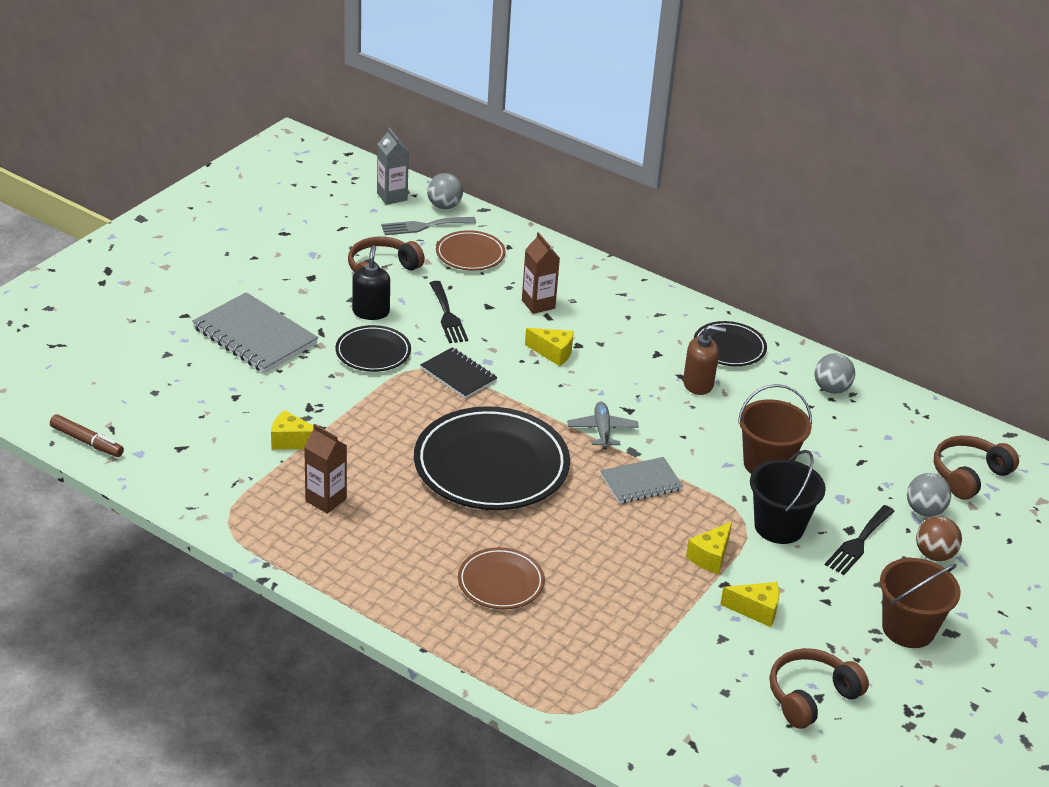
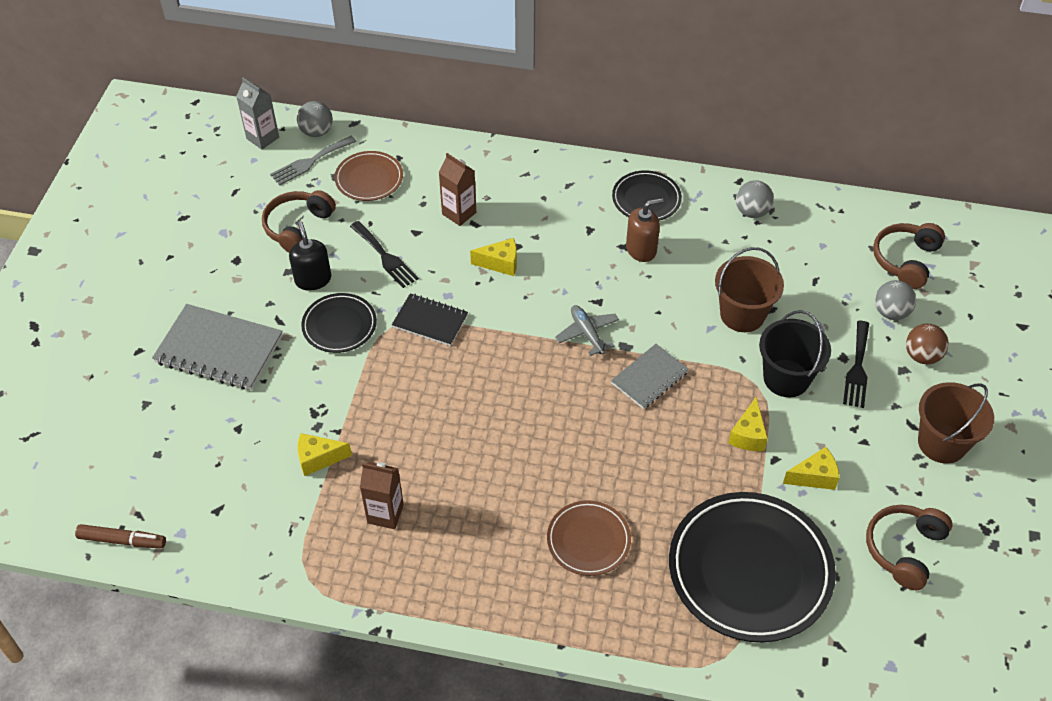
camera: 20 degrees left, 15 degrees up
black plate [414,406,570,510] -> black plate moved to [669,492,836,642]

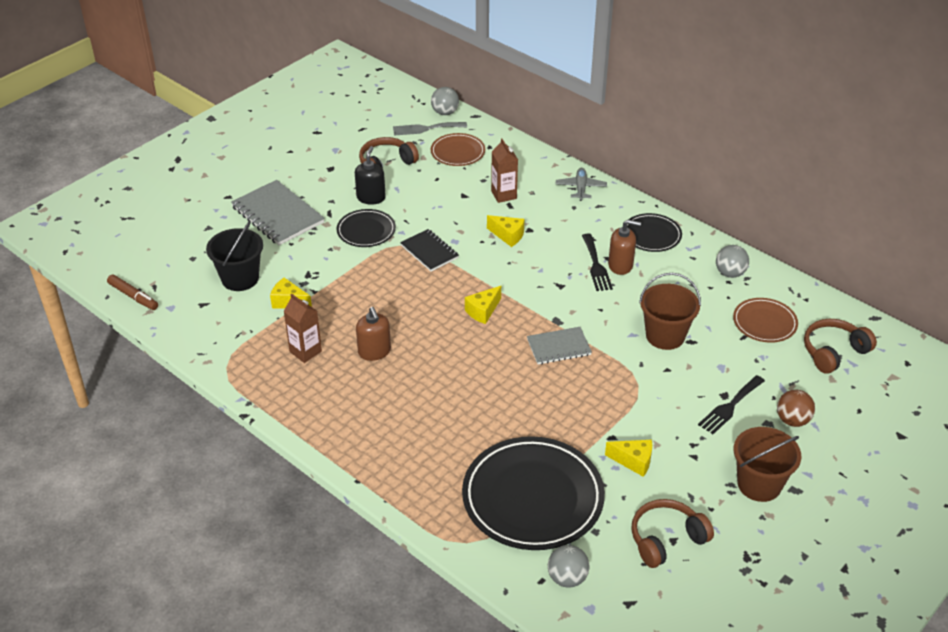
camera: 30 degrees right, 10 degrees down
grey carton [236,78,279,150] -> none
black fork [350,221,419,288] -> black fork moved to [582,233,613,291]
brown plate [547,500,631,576] -> brown plate moved to [733,298,798,343]
grey plane [555,305,619,356] -> grey plane moved to [556,168,607,201]
yellow cheese [728,397,768,451] -> yellow cheese moved to [465,286,501,324]
black bucket [759,310,831,397] -> black bucket moved to [206,221,263,291]
grey ball [875,280,916,320] -> grey ball moved to [548,545,590,588]
none -> brown soap dispenser [356,307,391,361]

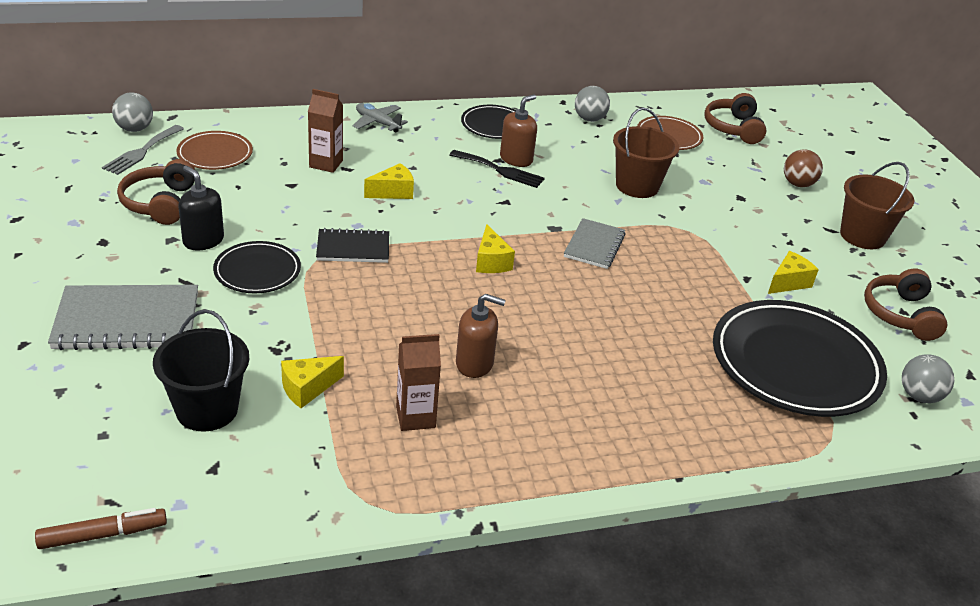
camera: 60 degrees left, 5 degrees down
black fork [698,375,765,434] -> none

